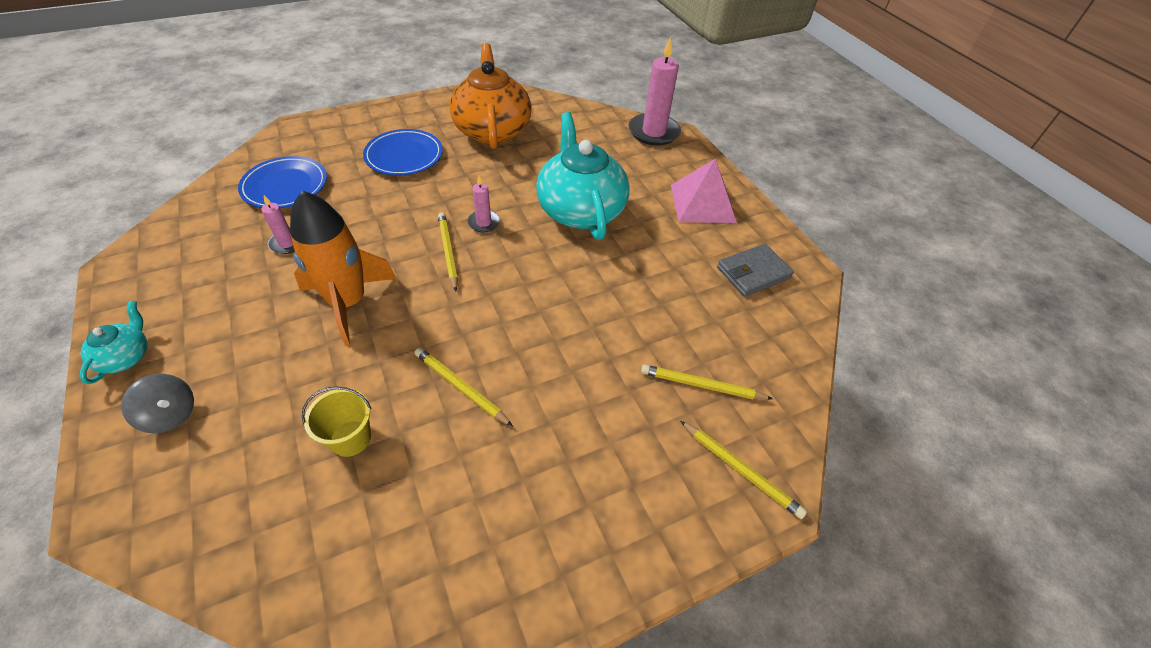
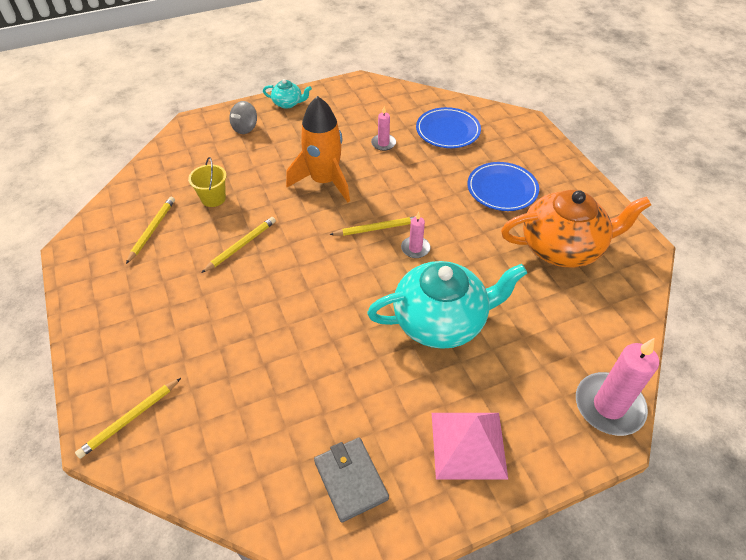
camera: 95 degrees right, 0 degrees up
yellow pencil [641,364,773,400] -> yellow pencil moved to [126,197,175,264]

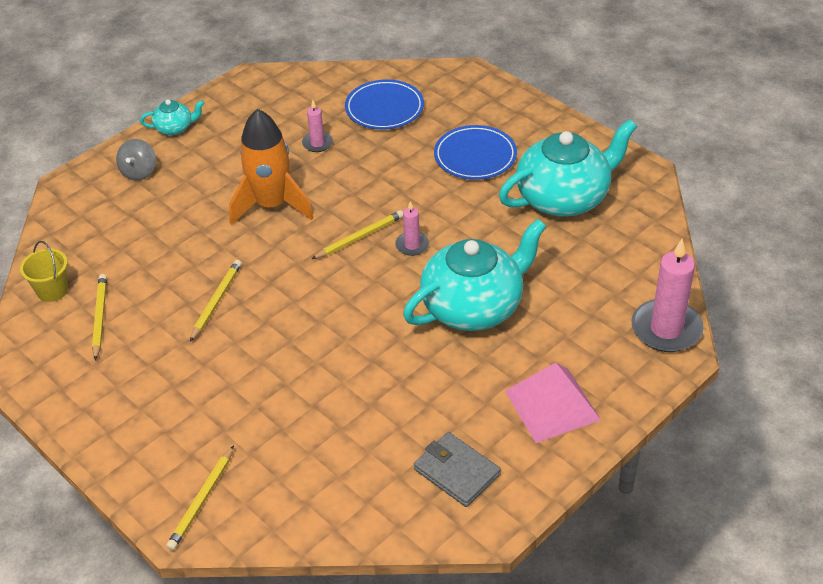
camera: 20 degrees left, 5 degrees down
yellow bucket [188,157,227,207] -> yellow bucket moved to [20,241,68,302]
orange teapot [501,190,651,268] -> turquoise teapot [499,119,637,217]

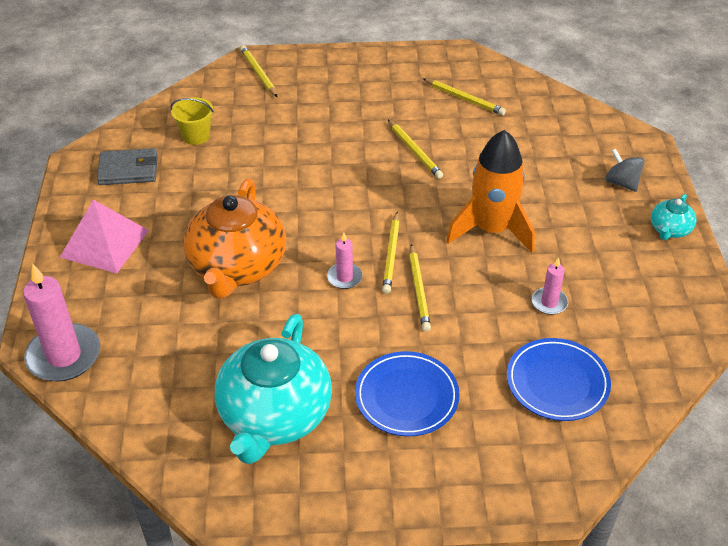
camera: 130 degrees right, 0 degrees up
yellow bucket [20,241,68,302] -> yellow bucket moved to [170,97,214,145]
turquoise teapot [403,219,547,331] -> orange teapot [183,178,286,299]
none -> yellow pencil [409,244,431,332]

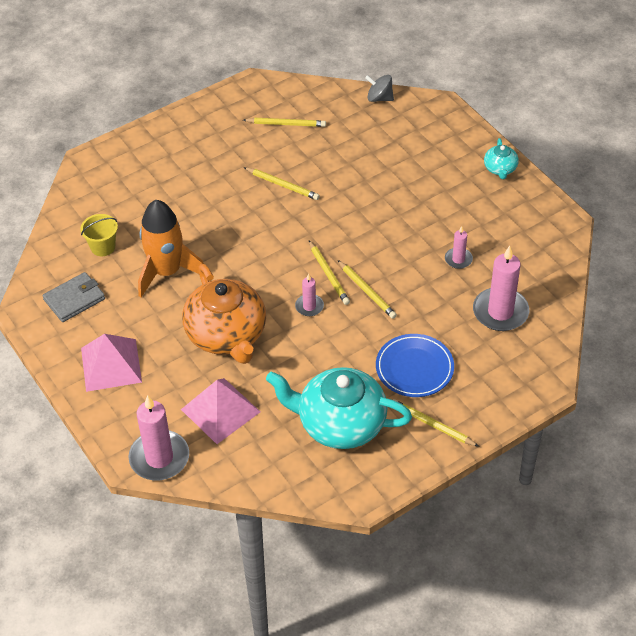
camera: 30 degrees left, 5 degrees up
turquoise teapot [215,314,332,464] -> turquoise teapot turned 120 degrees clockwise [266,367,412,449]
yellow pencil [240,45,277,97] -> yellow pencil moved to [393,399,479,447]
orange rocket [446,130,535,253] -> orange rocket moved to [138,200,204,297]
blue plate [507,338,611,421] -> pink candle [473,246,529,331]
grey spinning top [605,149,644,192] -> grey spinning top moved to [365,75,394,102]
none -> pink pyramid [181,378,260,444]

